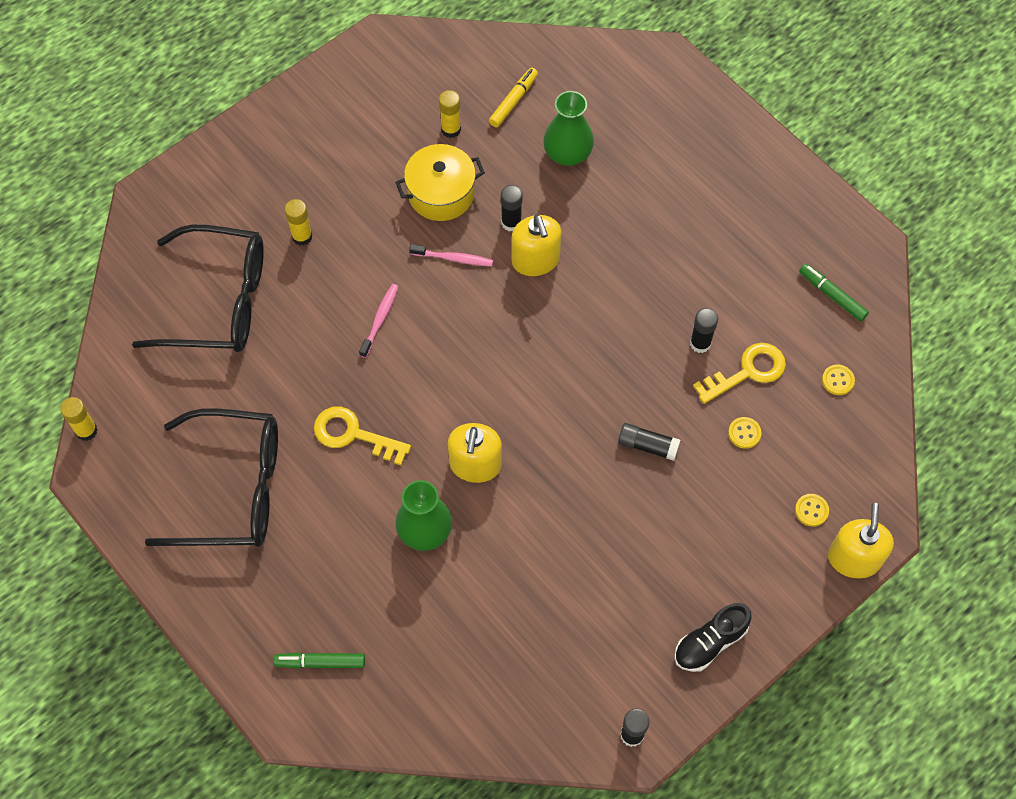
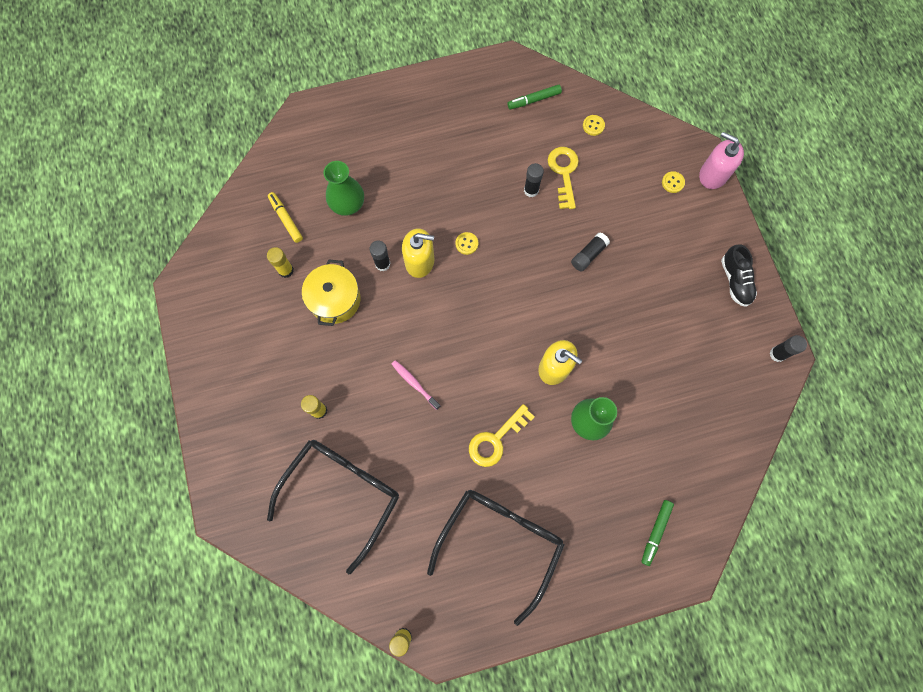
camera: 65 degrees left, 10 degrees up
pink toothbrush [409,244,493,266] -> none
yellow button [728,417,762,449] -> yellow button moved to [456,232,478,255]
yellow soap dispenser [828,503,894,578] -> pink soap dispenser [699,132,744,189]

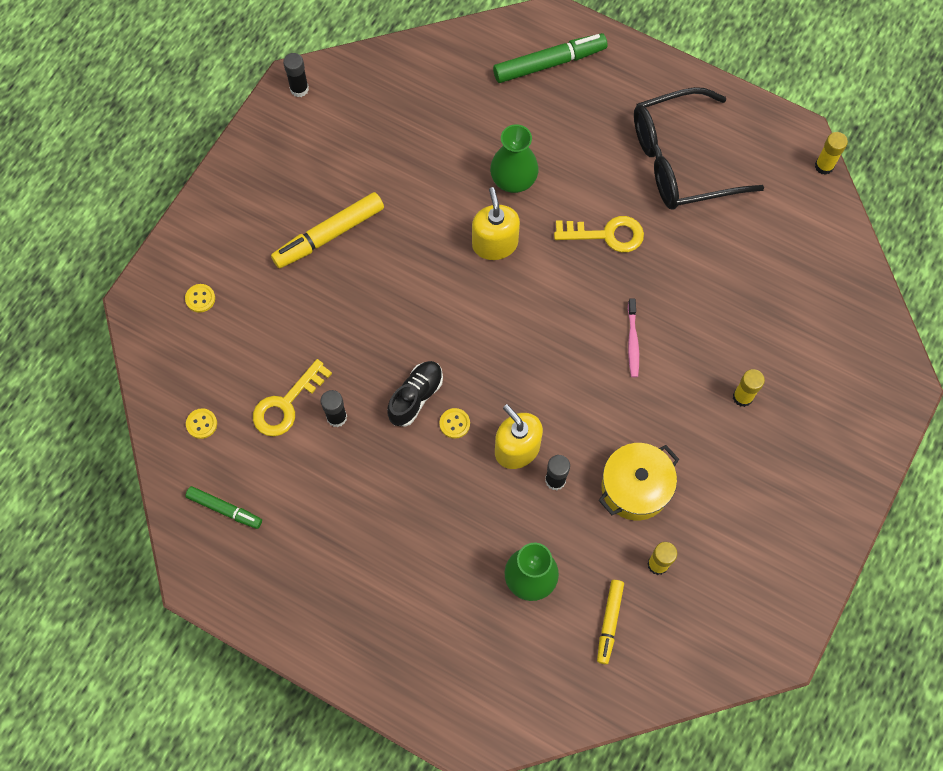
camera: 135 degrees left, 5 degrees down
black glasses [267,440,399,575] -> none
black glue stick [571,232,610,272] -> none
green marker [641,500,674,566] -> green marker [493,33,607,83], size x1.64
pink soap dispenser [699,132,744,189] -> none
black shoe [721,244,757,307] -> black shoe moved to [387,361,443,427]
none -> yellow marker [271,192,384,268]

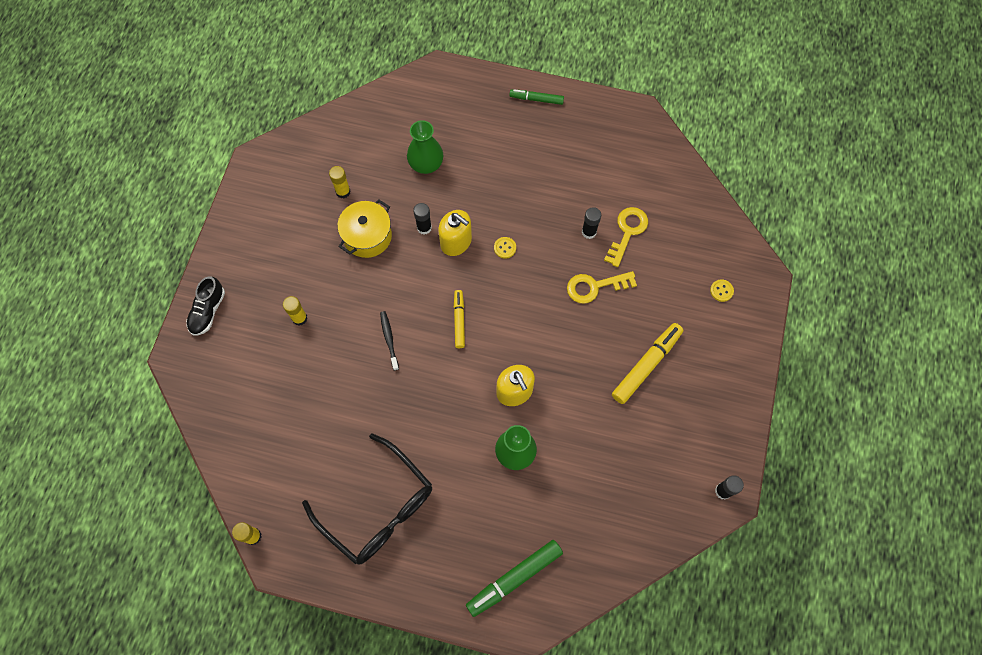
camera: 165 degrees right, 0 degrees up
green marker [185,486,262,529] -> green marker moved to [509,89,564,105]
yellow button [186,408,217,439] -> none
black shoe [387,361,443,427] -> black shoe moved to [186,276,225,335]
yellow key [554,216,644,252] -> yellow key moved to [567,271,637,304]
yellow marker [597,580,624,664] -> yellow marker moved to [454,290,465,348]
pink toothbrush [628,299,639,377] -> black toothbrush [380,311,399,371]
black glasses [634,87,764,210] -> black glasses turned 75 degrees clockwise [302,434,432,565]

